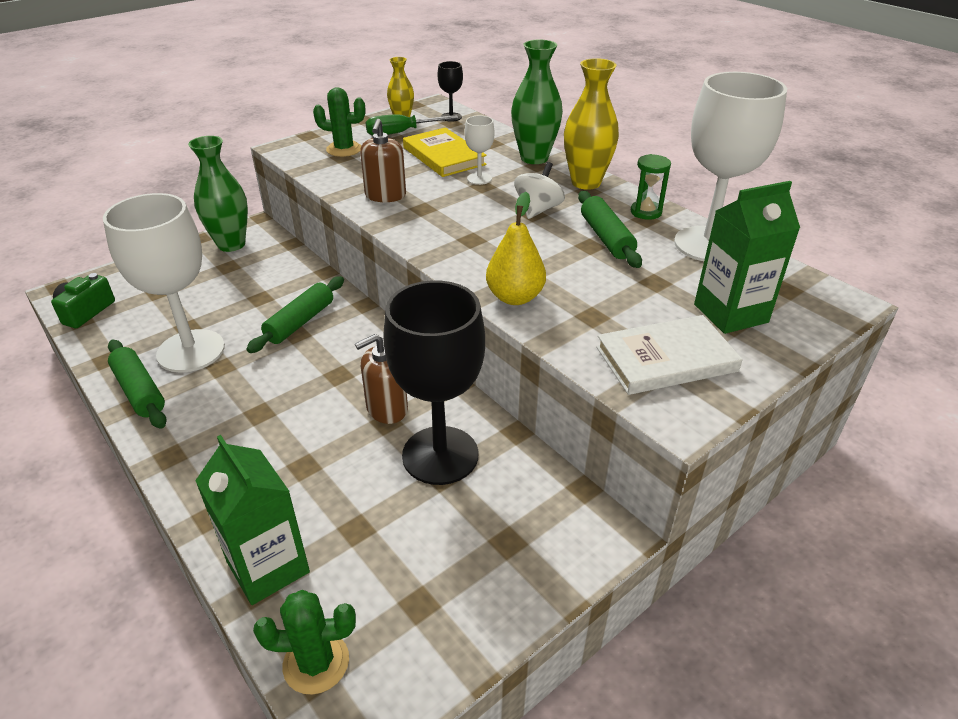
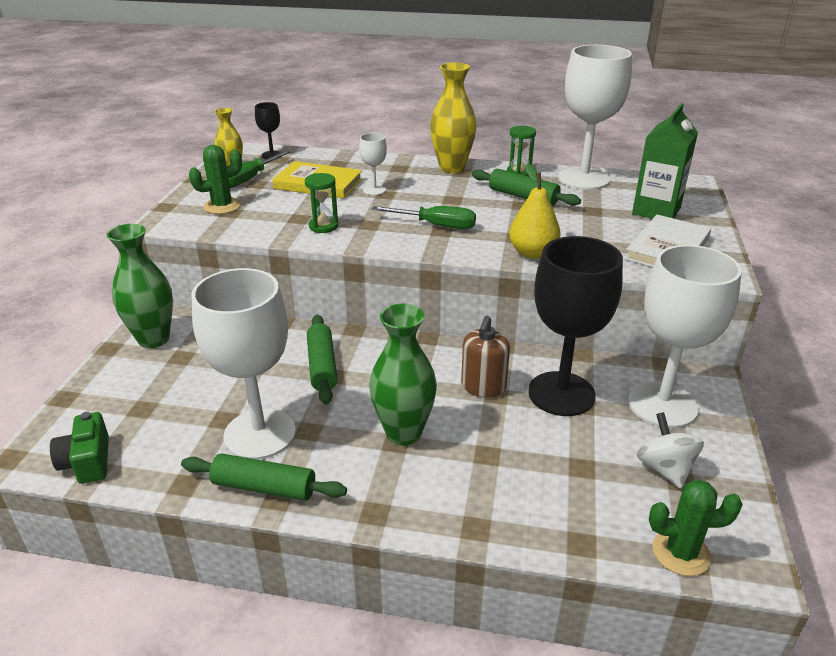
camera: 40 degrees left, 5 degrees down
green carton [195,435,310,605] -> none
green cactus [253,590,356,695] -> green cactus turned 45 degrees clockwise [649,480,743,576]
brown soap dispenser [360,119,406,202] -> green hourglass [305,173,338,233]
green vase [511,40,563,164] -> green vase moved to [369,304,437,446]
white spinning top [514,162,565,219] -> white spinning top moved to [637,412,704,489]
none -> green screwdriver [372,206,476,229]
none -> white goblet [628,245,742,428]

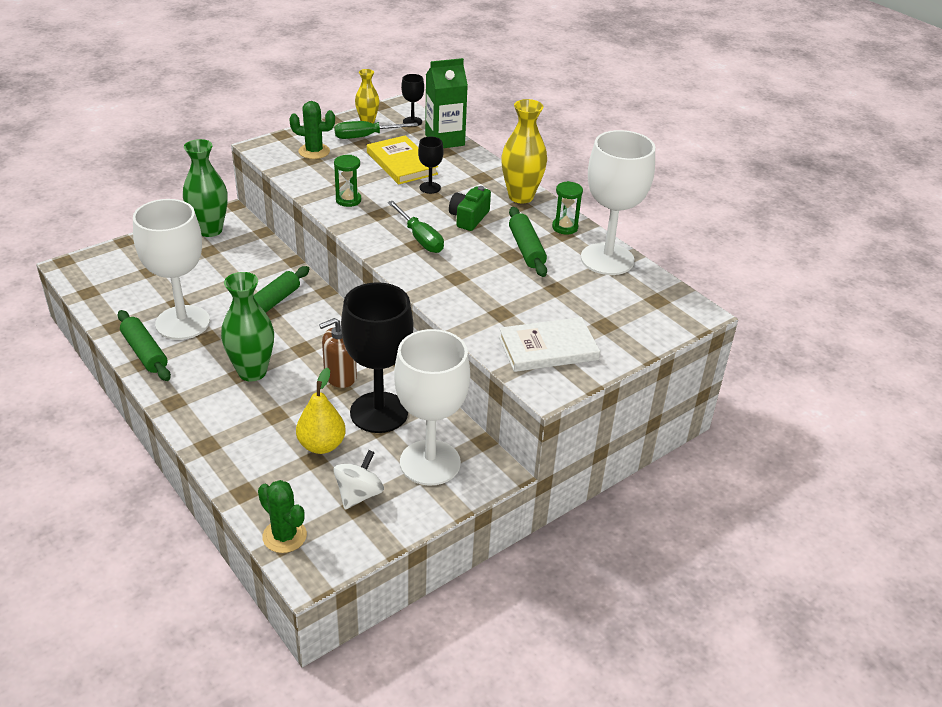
camera: 40 degrees right, 5 degrees up
green camera [50,412,109,484] -> green camera moved to [449,186,491,231]
white goblet [359,133,387,195] -> black goblet [418,137,443,194]
yellow pear [509,163,561,259] -> yellow pear moved to [296,368,346,454]
green carton [632,103,698,219] -> green carton moved to [425,58,468,148]

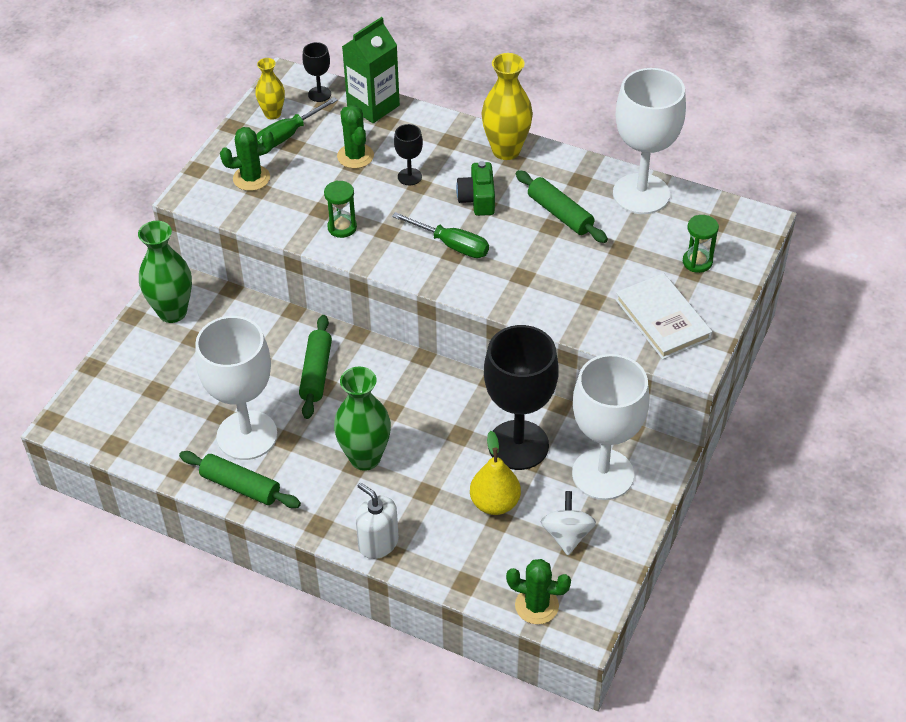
camera: 25 degrees left, 10 degrees up
brown soap dispenser [319,318,357,388] -> none
yellow book [367,135,438,185] -> green cactus [337,105,374,168]
white book [499,317,600,372] -> white book turned 75 degrees counterclockwise [615,273,712,359]
green hourglass [552,181,583,235] -> green hourglass moved to [683,215,719,273]
none -> white soap dispenser [355,482,399,559]

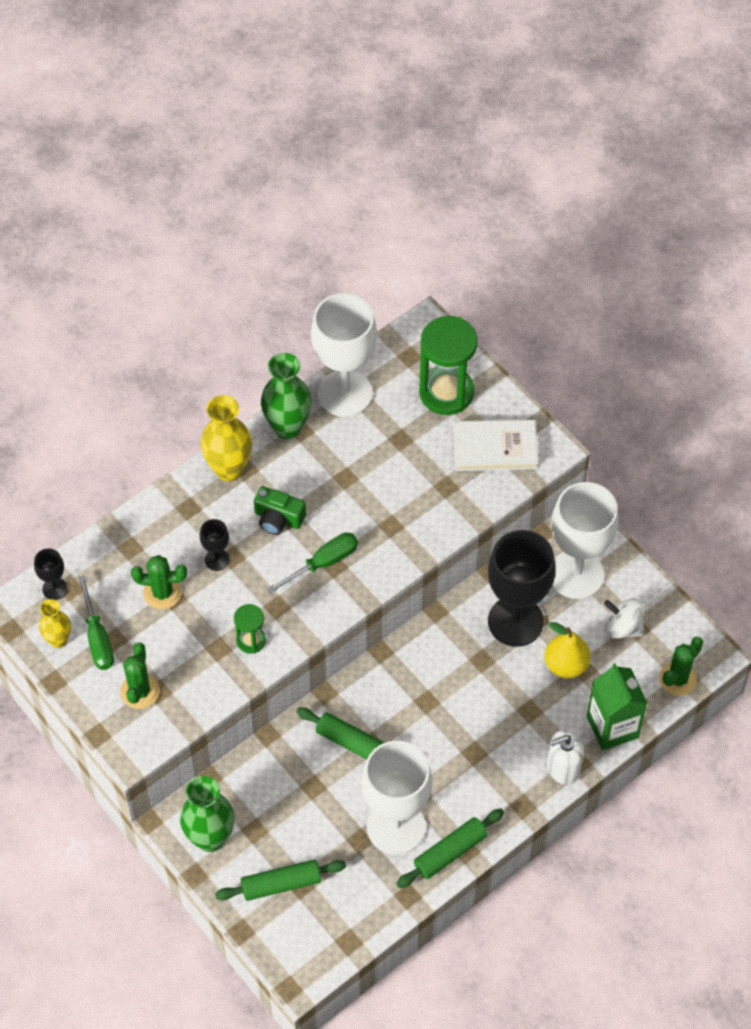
camera: 65 degrees left, 10 degrees up
green vase [334,367,391,471] -> green vase moved to [261,353,312,440]
green carton [342,17,400,123] -> green carton moved to [587,663,648,750]
green rolling pin [516,170,608,243] -> green rolling pin moved to [215,860,346,901]
green hourglass [683,215,719,273] -> green hourglass [419,316,478,415], size x1.98

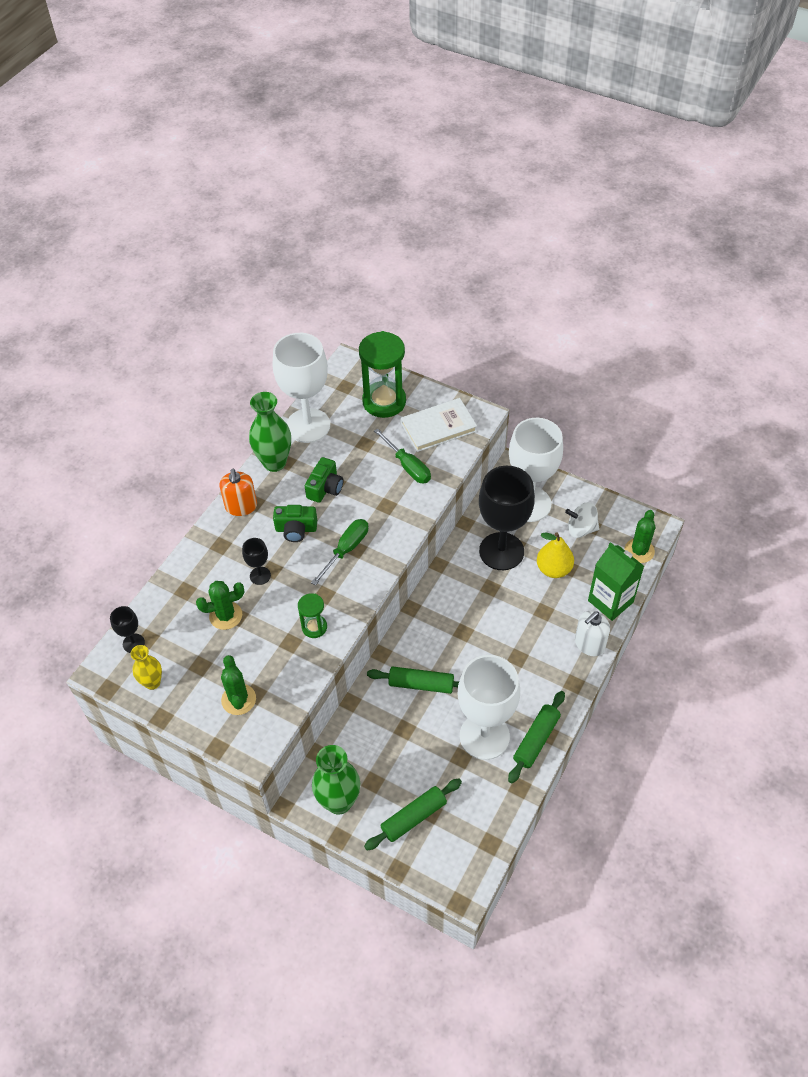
camera: 20 degrees left, 5 degrees down
green screwdriver [78,575,114,670] -> green screwdriver moved to [374,428,431,483]
yellow vase [201,395,252,481] -> orange soap dispenser [219,469,257,516]
none -> green camera [305,457,344,503]

